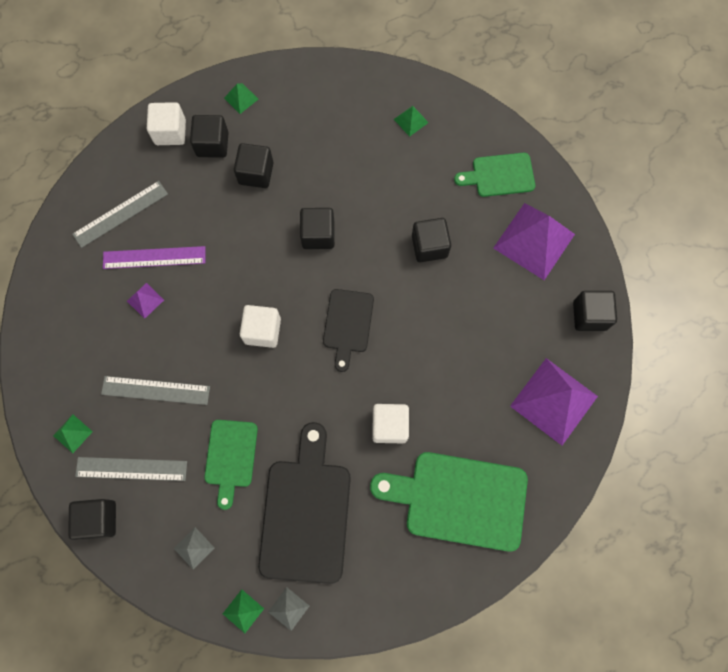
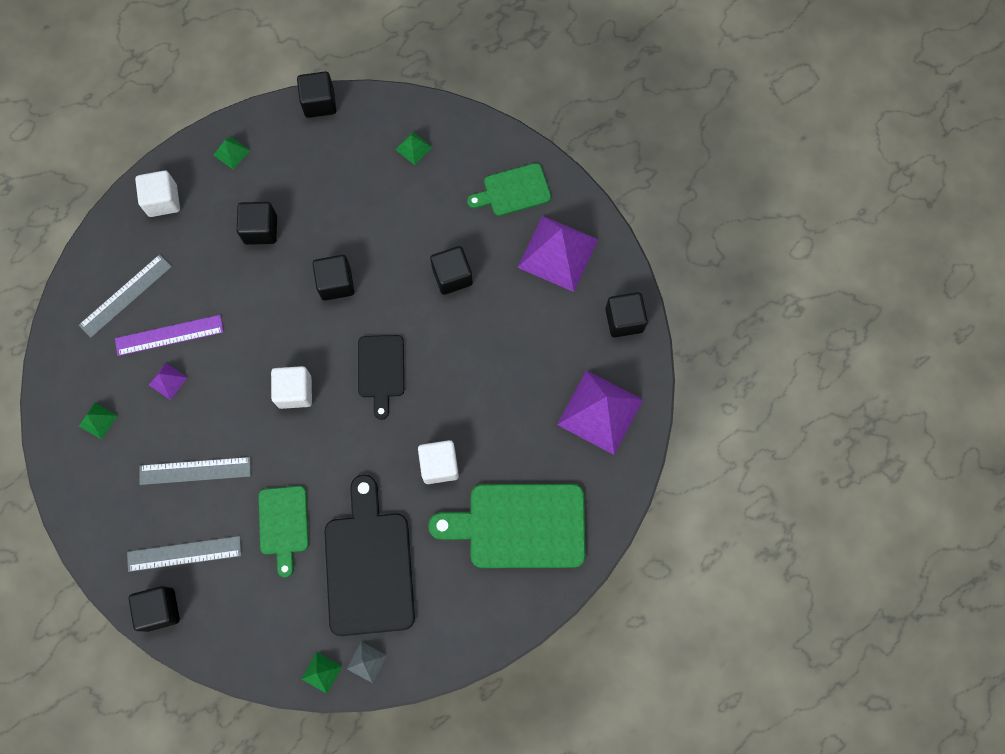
camera: 10 degrees left, 0 degrees up
green pyramid [53,414,93,453] -> green pyramid moved to [79,403,118,440]
grey pyramid [174,527,214,570] -> none
black cube [190,115,229,158] -> black cube moved to [297,71,336,118]

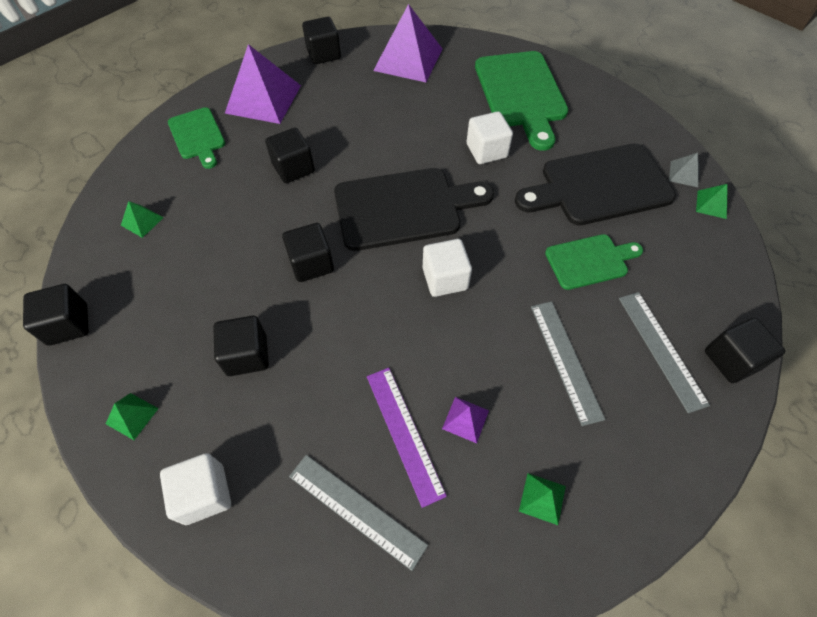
camera: 100 degrees left, 15 degrees down
black cutting board [358,335,404,420] -> black cutting board [334,168,494,251], size x1.74

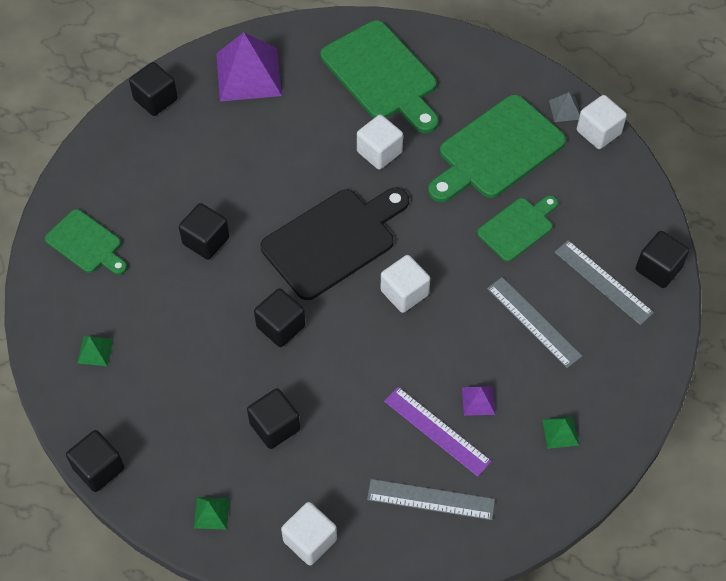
camera: 25 degrees left, 0 degrees up
purple pyramid [225,44,301,124] -> none
black cutting board [515,144,676,225] -> green cutting board [428,95,566,202]
green pyramid [696,184,728,219] -> white cube [577,95,627,149]

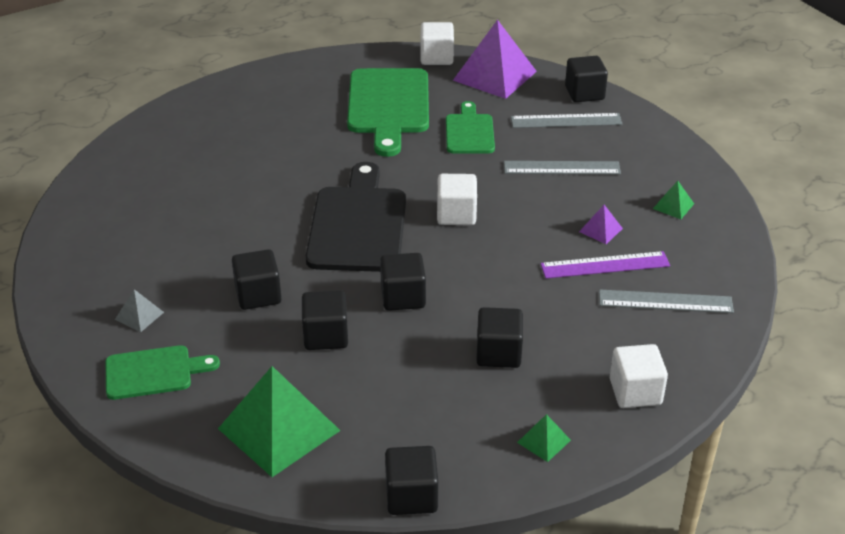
camera: 50 degrees left, 20 degrees down
green pyramid [77,336,114,366] -> green pyramid [218,366,341,477], size x2.28
black cube [129,62,178,116] -> black cube moved to [302,290,348,350]
purple pyramid [216,32,282,101] -> purple pyramid moved to [453,19,537,99]
green cutting board [321,20,439,133] -> none
white cube [357,115,403,170] -> none
grey ruler [367,479,495,520] -> grey ruler turned 45 degrees clockwise [599,290,734,313]
grey pyramid [549,92,580,122] -> grey pyramid moved to [115,289,164,332]

